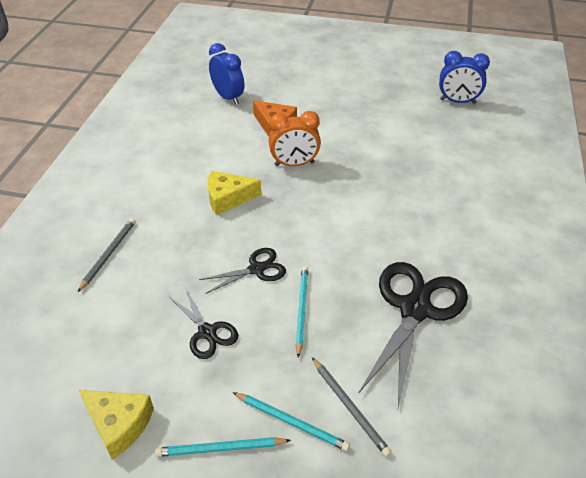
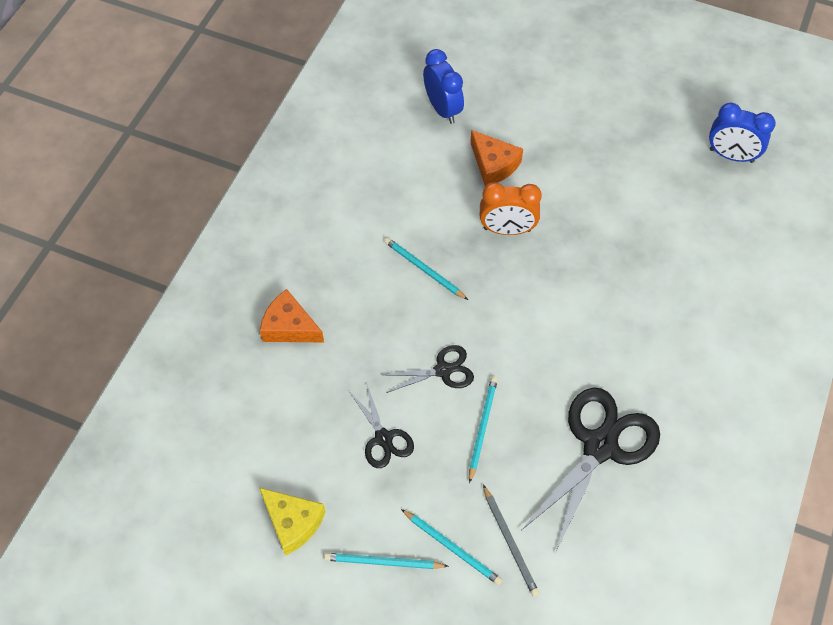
camera: 10 degrees right, 15 degrees up
grey pencil [78,218,136,292] -> orange cheese [260,289,324,342]
yellow cheese [208,171,261,215] -> turquoise pencil [384,238,468,300]

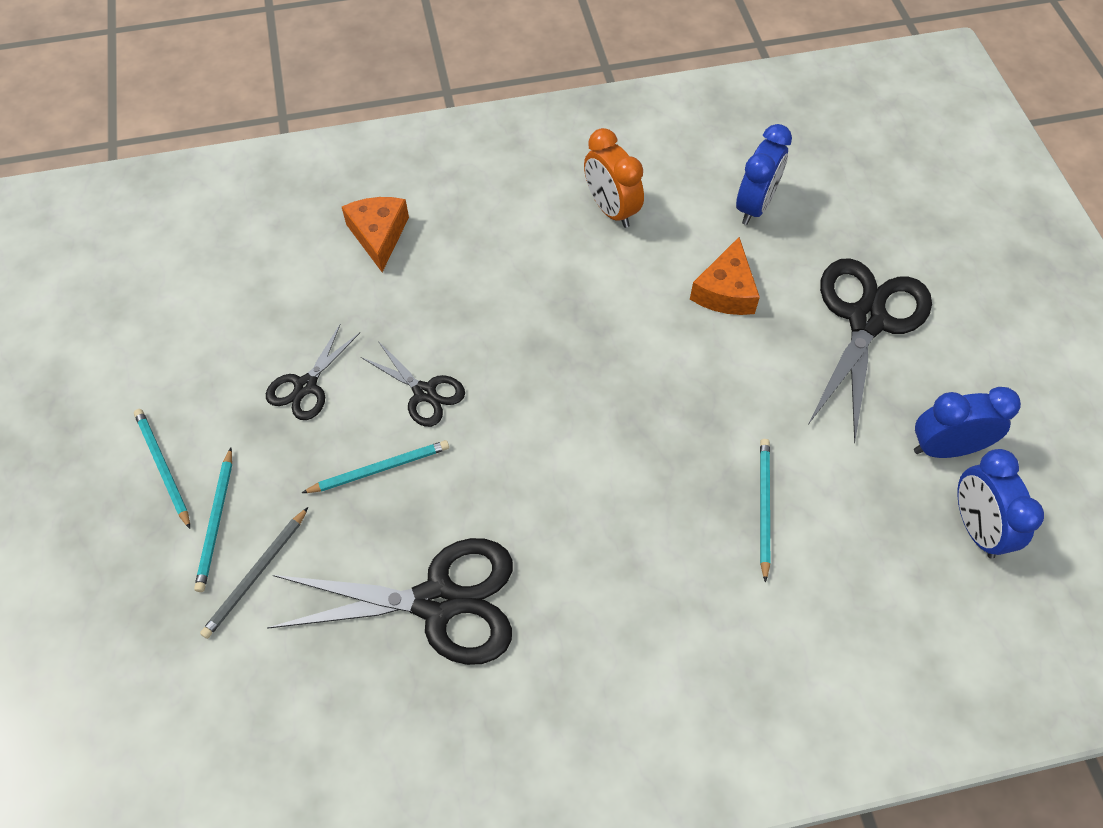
camera: 55 degrees right, 0 degrees up
yellow cheese [259,488,326,556] -> none
turquoise pencil [384,238,468,300] -> turquoise pencil moved to [760,439,770,583]
orange clock [480,182,542,235] -> orange clock moved to [584,128,644,228]
none -> black scissors [808,258,932,444]
none -> blue clock [914,387,1021,458]

